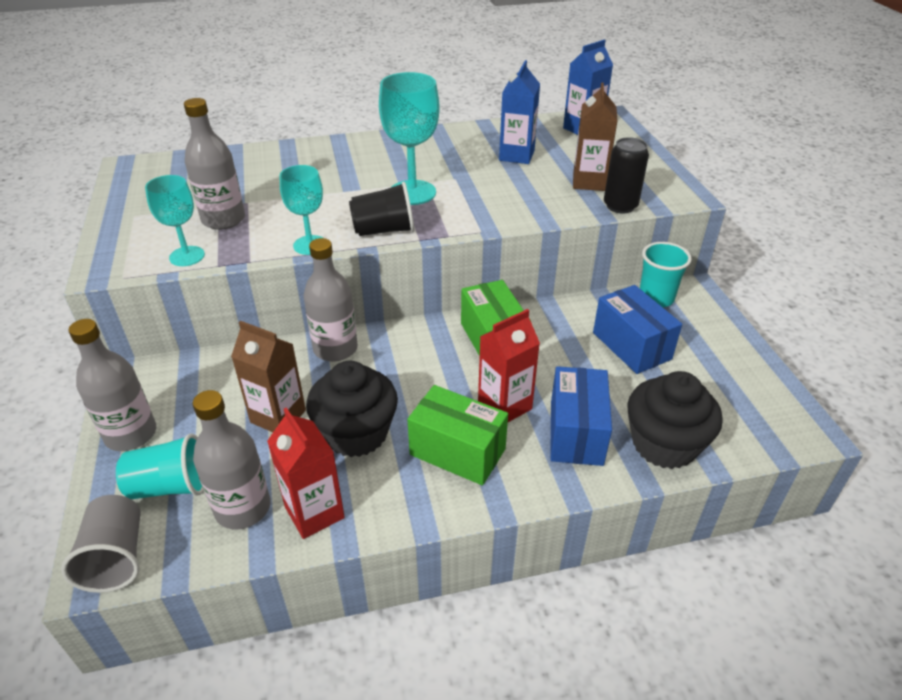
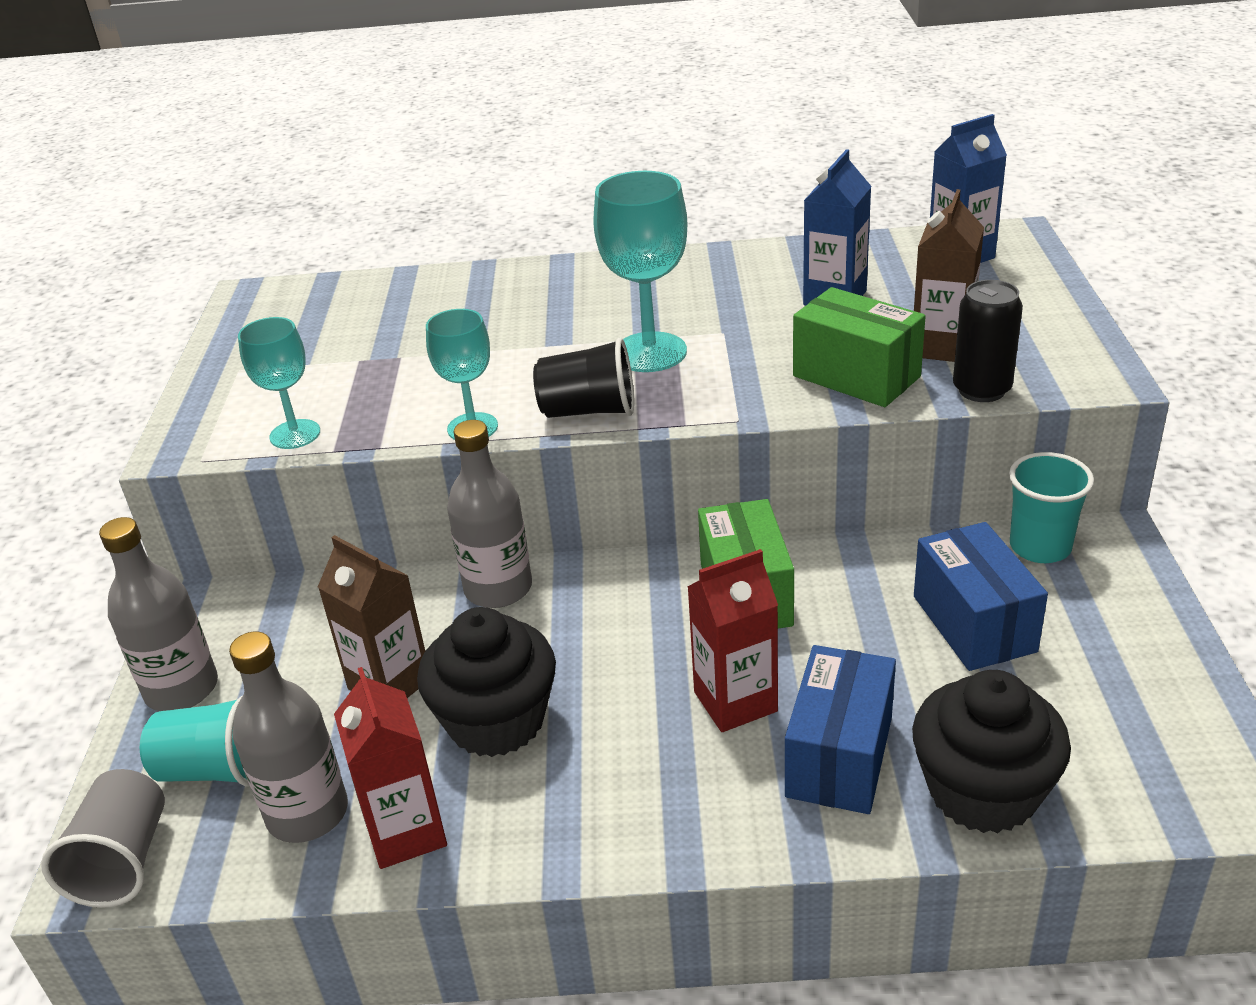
camera: 15 degrees right, 5 degrees down
grey bottle [184,98,245,230] -> none
green box [407,385,508,485] -> green box moved to [793,287,926,407]

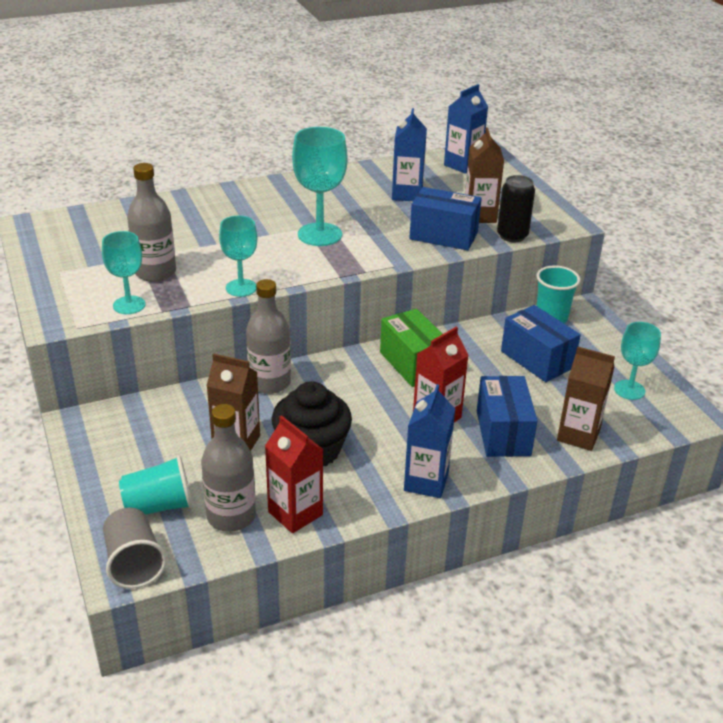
camera: 25 degrees left, 0 degrees up
grey bottle [99,517,218,711] -> grey bottle moved to [127,163,176,282]
black cup [533,337,634,418] -> none
green box [793,287,926,407] -> blue box [409,187,482,250]
black cupcake [912,670,1071,833] -> brown carton [557,346,615,451]
none -> blue carton [404,384,455,498]
none -> turquoise goblet [614,322,661,400]

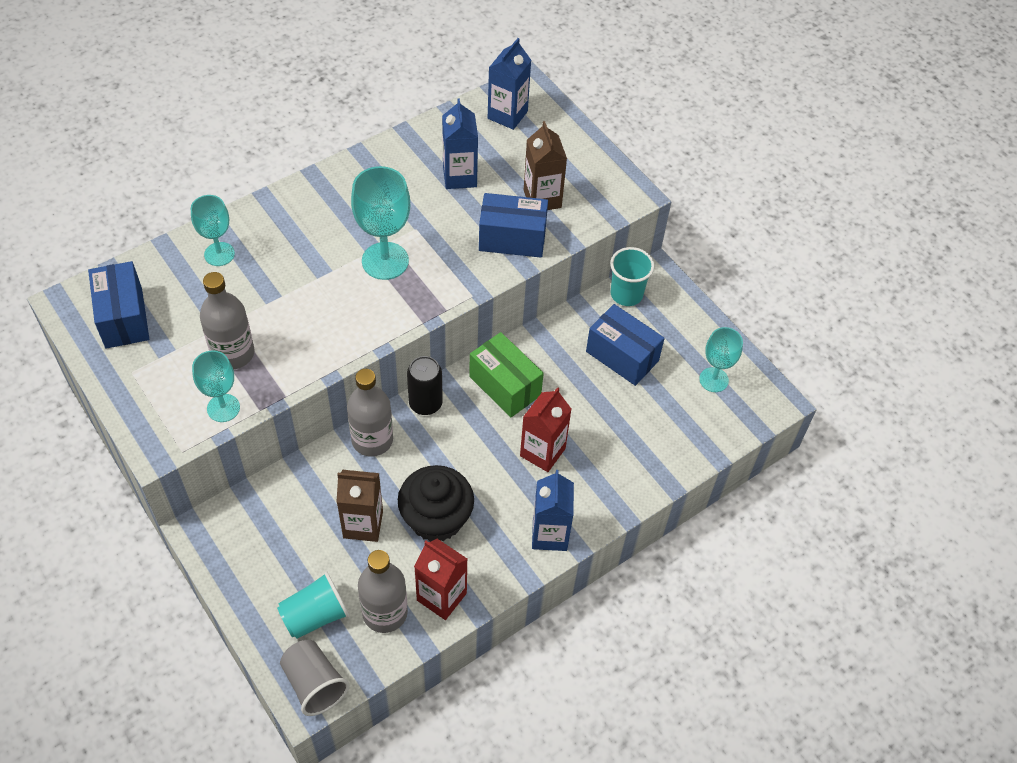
camera: 15 degrees left, 20 degrees up
turquoise goblet [219,216,257,297] -> turquoise goblet moved to [191,195,235,266]
blue box [477,376,537,457] -> blue box moved to [88,261,149,349]
black can [497,175,535,242] -> black can moved to [407,356,443,415]
brown carton [557,346,615,451] -> none

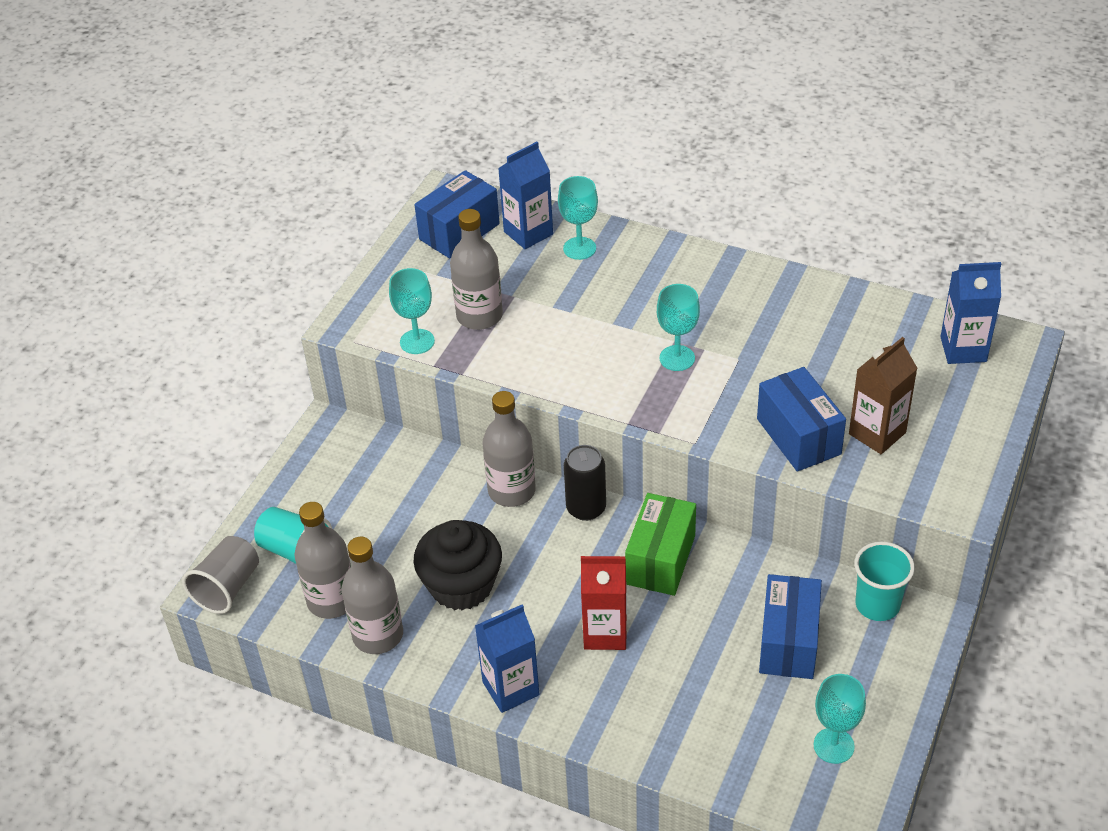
camera: 65 degrees right, 10 degrees down
brown carton [337,470,383,542] -> none
turquoise goblet [351,166,410,280] -> turquoise goblet [657,284,700,371], size x0.64
red carton [414,539,468,620] -> grey bottle [341,537,403,654]
blue carton [442,98,478,189] -> blue carton moved to [498,142,553,249]

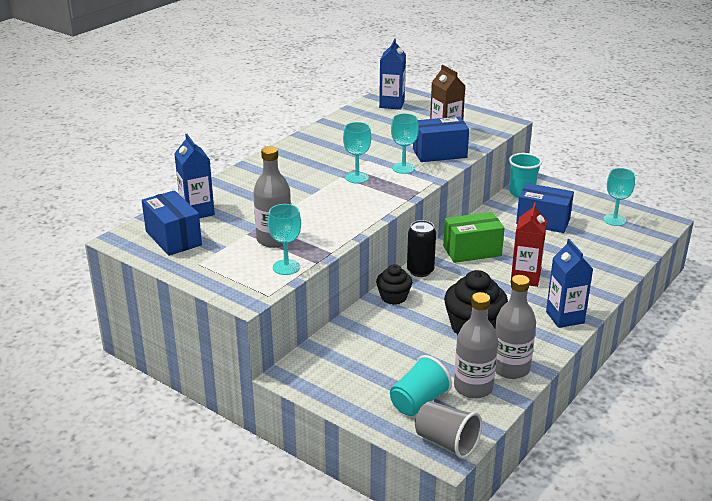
camera: 80 degrees left, 15 degrees down
grey bottle [483,391,536,507] -> black cupcake [376,264,412,305]
turquoise goblet [558,176,598,260] -> turquoise goblet moved to [391,113,419,174]
green box [625,493,696,596] -> green box turned 45 degrees counterclockwise [443,212,505,263]

